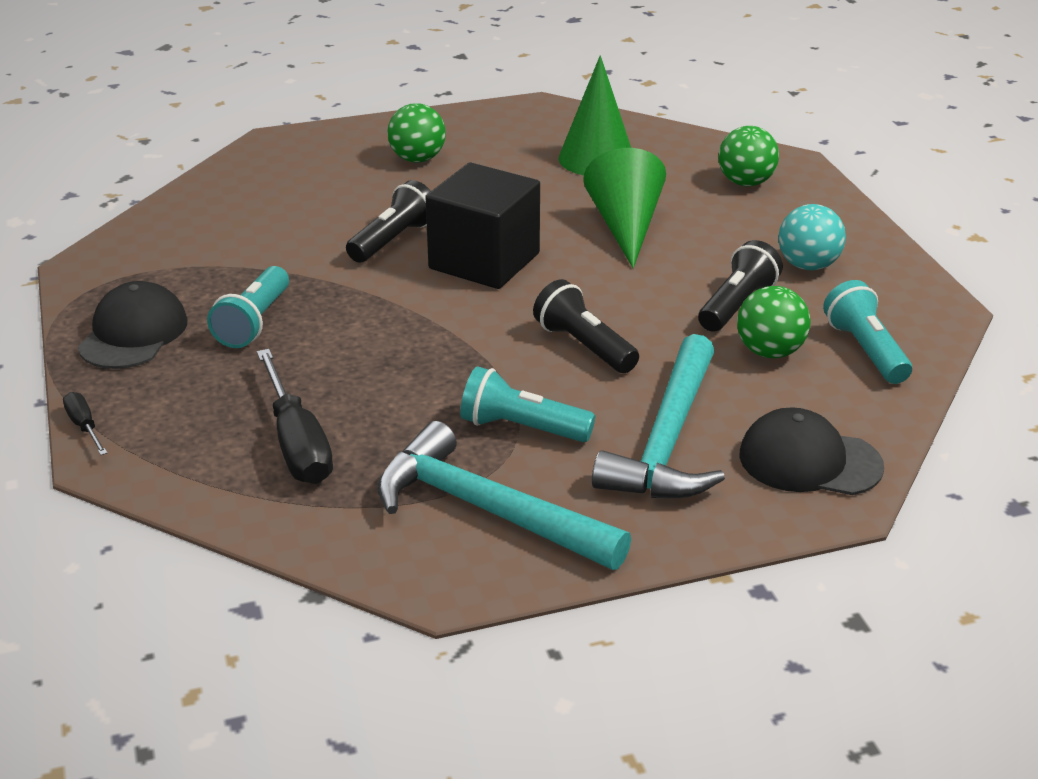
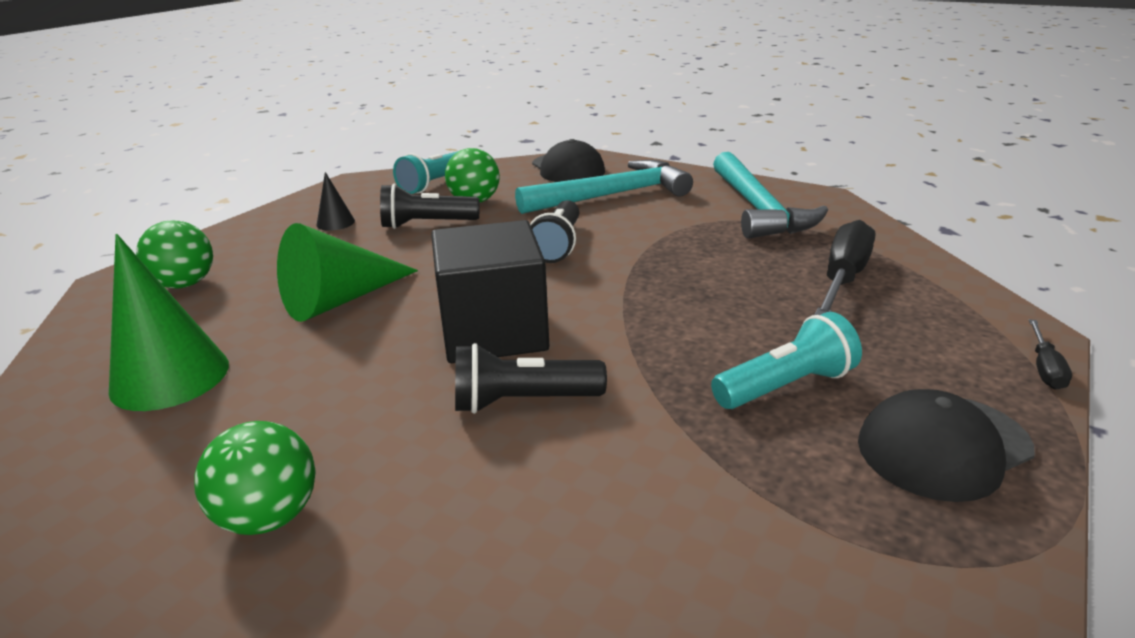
camera: 130 degrees left, 5 degrees down
turquoise flashlight [460,366,595,442] -> none
turquoise ball [778,204,846,270] -> black cone [316,172,355,231]

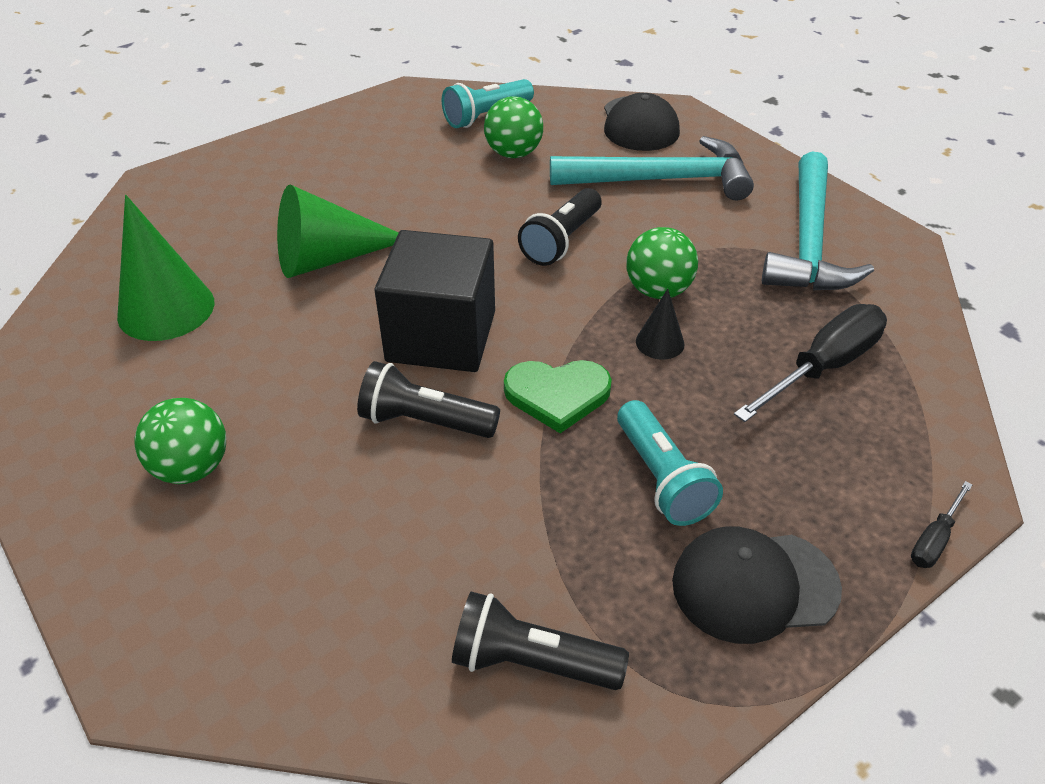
camera: 20 degrees right, 15 degrees up
green ball [136,220,213,288] -> green ball moved to [626,227,698,299]
black cone [316,172,355,231] -> black cone moved to [636,289,685,360]
black flashlight [380,184,479,229] -> black flashlight moved to [452,591,629,690]
turquoise flashlight [711,312,862,409] -> turquoise flashlight turned 75 degrees clockwise [617,400,723,526]
none -> green heart [504,360,612,433]

